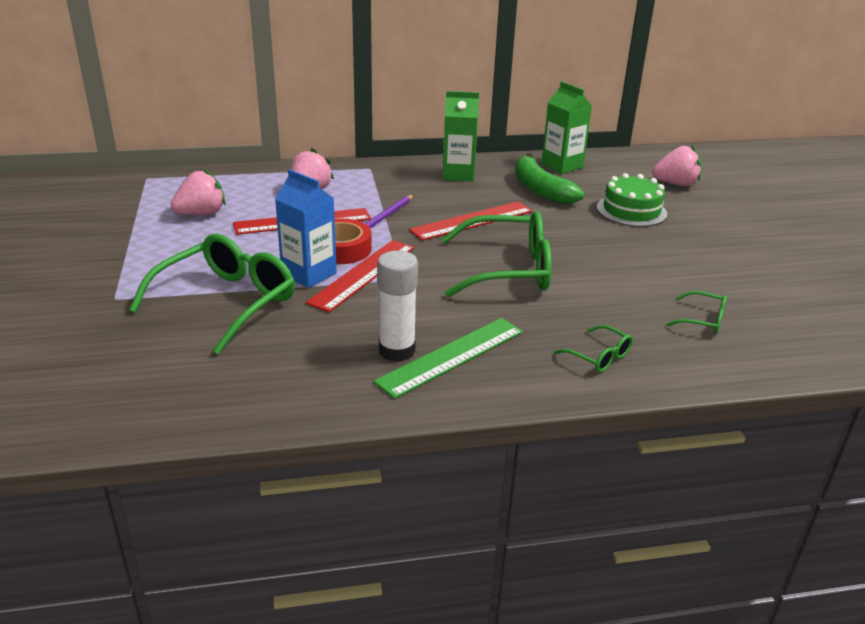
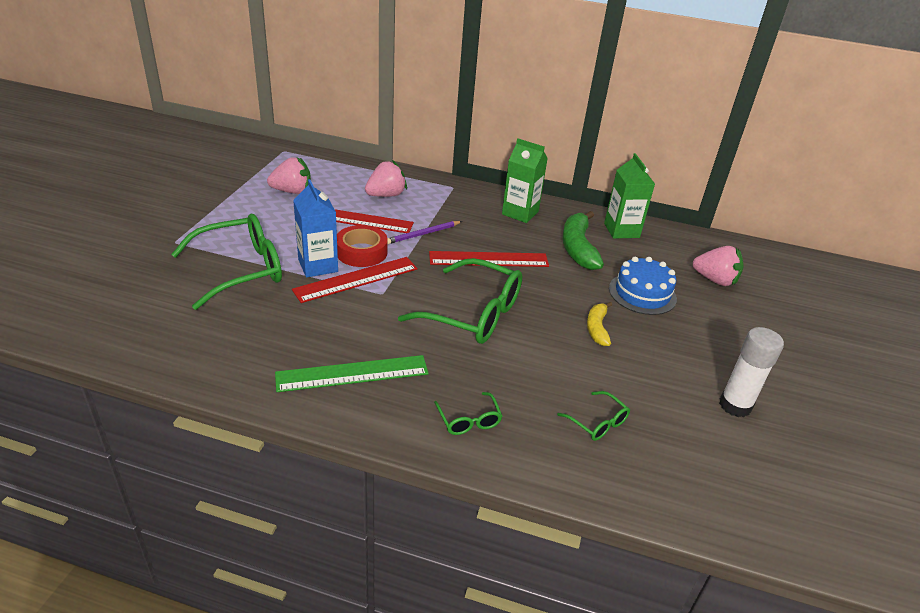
camera: 25 degrees right, 5 degrees up
white glue stick [377,251,418,362] -> white glue stick moved to [719,327,784,417]
green cake [597,173,667,227] -> blue cake [609,257,677,315]
none -> yellow banana [587,302,612,346]

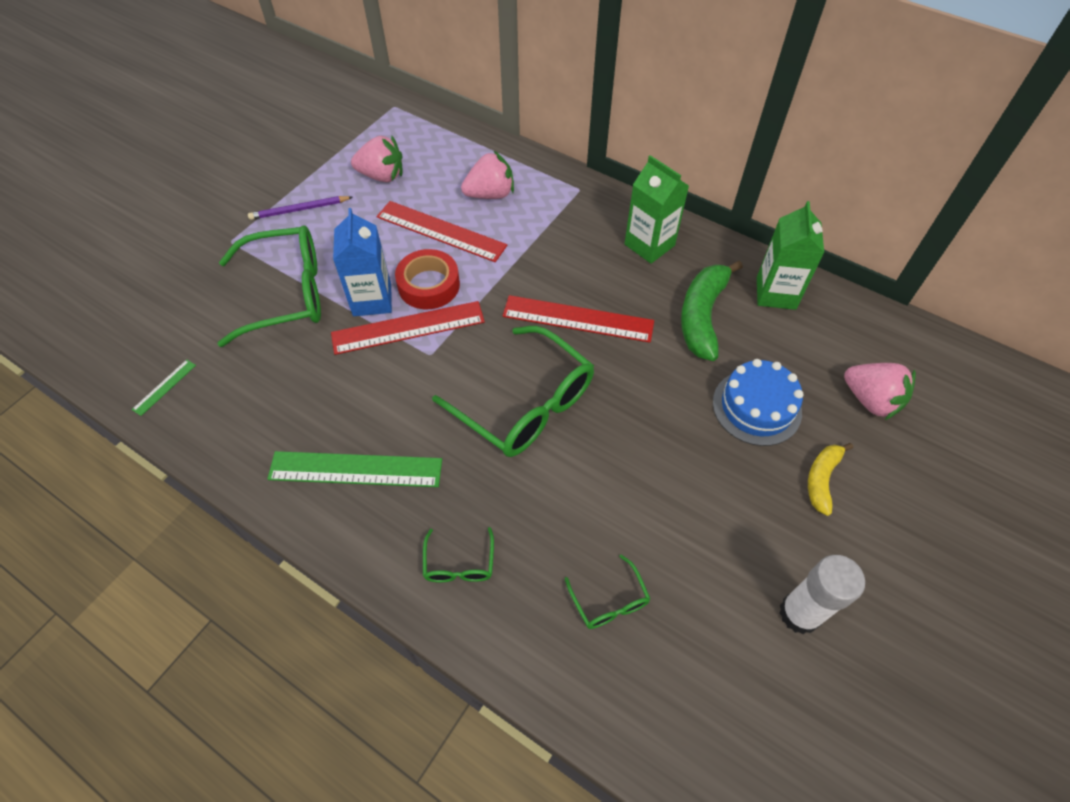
camera: 20 degrees right, 20 degrees up
purple pencil [387,221,462,244] -> purple pencil moved to [248,196,352,220]
yellow banana [587,302,612,346] -> yellow banana moved to [808,443,853,516]
none -> green ruler [132,360,196,416]

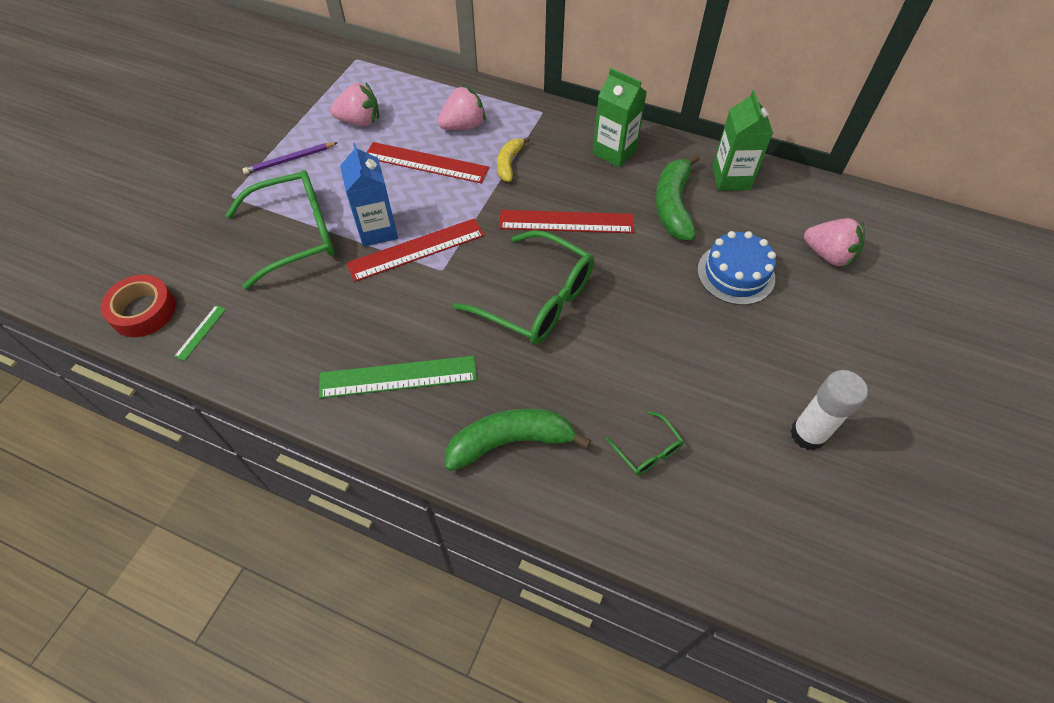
camera: 10 degrees left, 0 degrees up
red tape [395,249,460,309] -> red tape moved to [100,275,176,337]
green glasses [423,527,494,582] -> green banana [445,409,591,471]
yellow banana [808,443,853,516] -> yellow banana moved to [497,137,530,182]

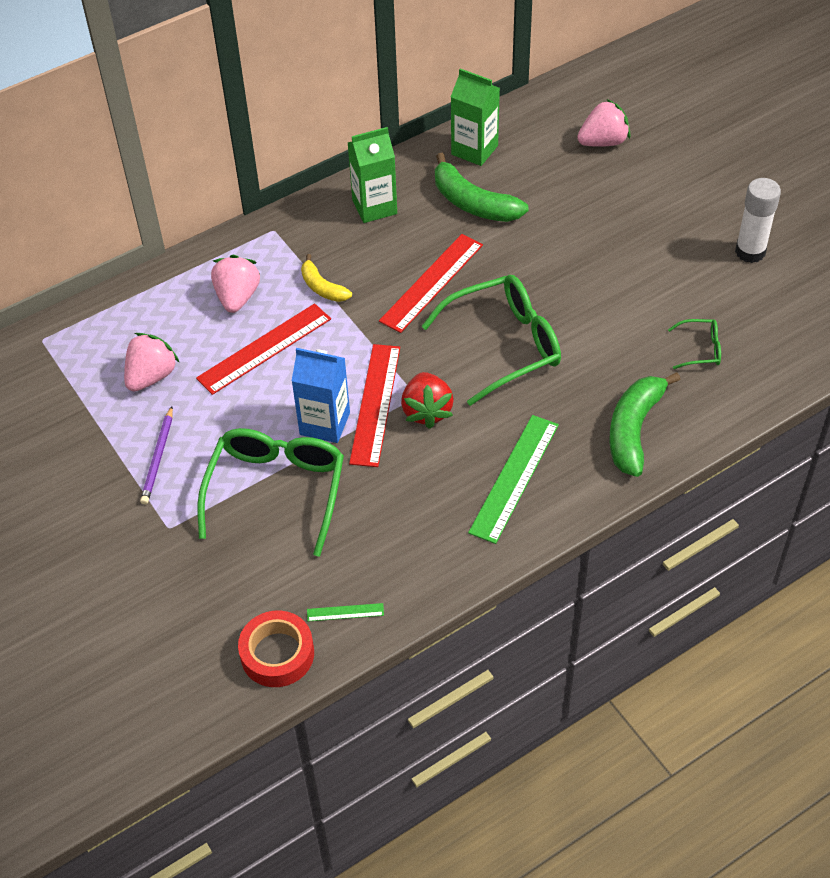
camera: 55 degrees left, 5 degrees down
green ruler [174,305,226,361] -> green ruler turned 60 degrees counterclockwise [307,603,384,622]
blue cake [697,231,776,305] -> none
none -> red strawberry [401,372,454,429]

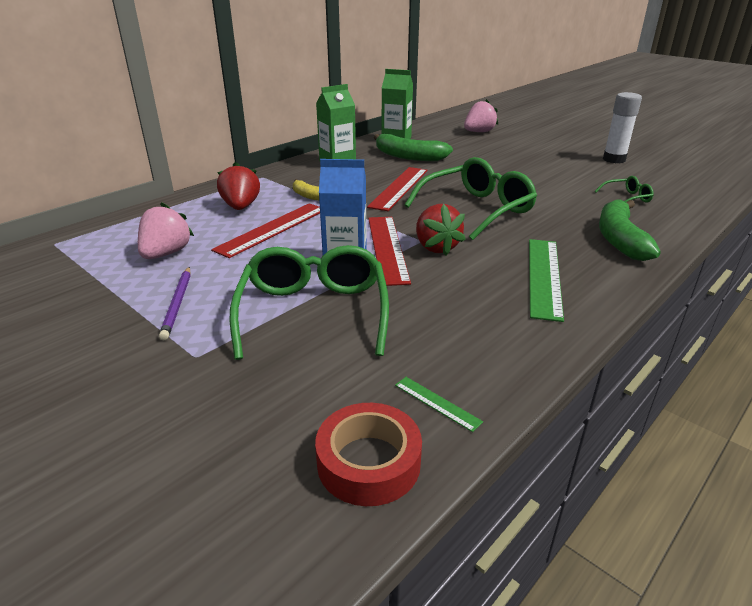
camera: 15 degrees left, 20 degrees down
pink strawberry [211,255,260,313] -> red strawberry [217,162,260,210]
green ruler [307,603,384,622] -> green ruler turned 60 degrees clockwise [395,377,483,432]

